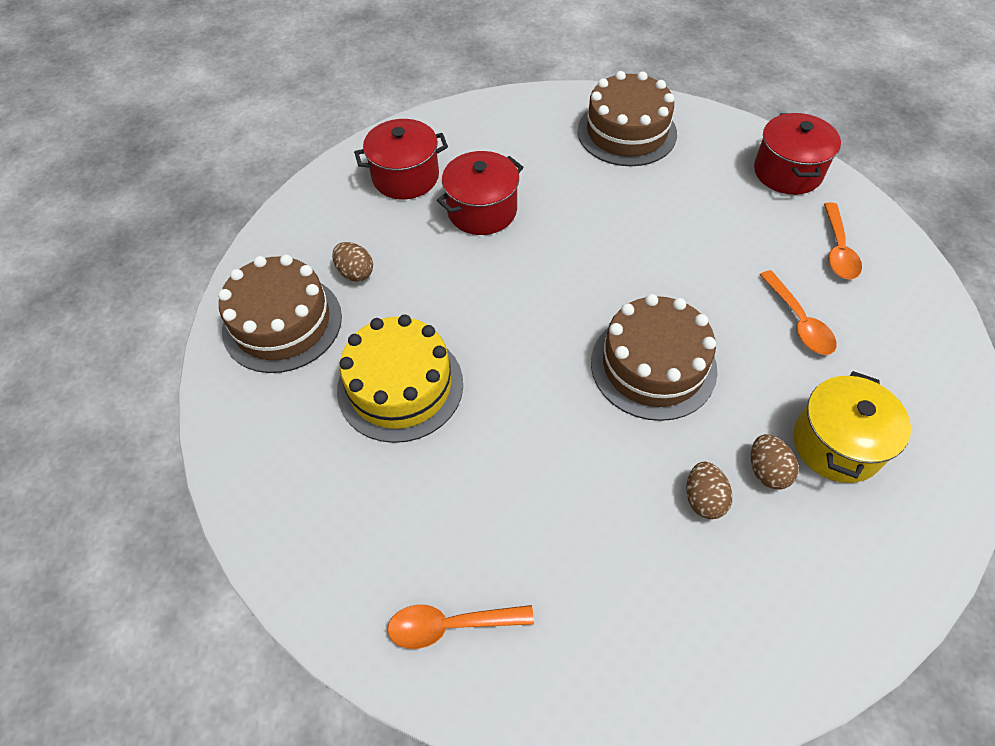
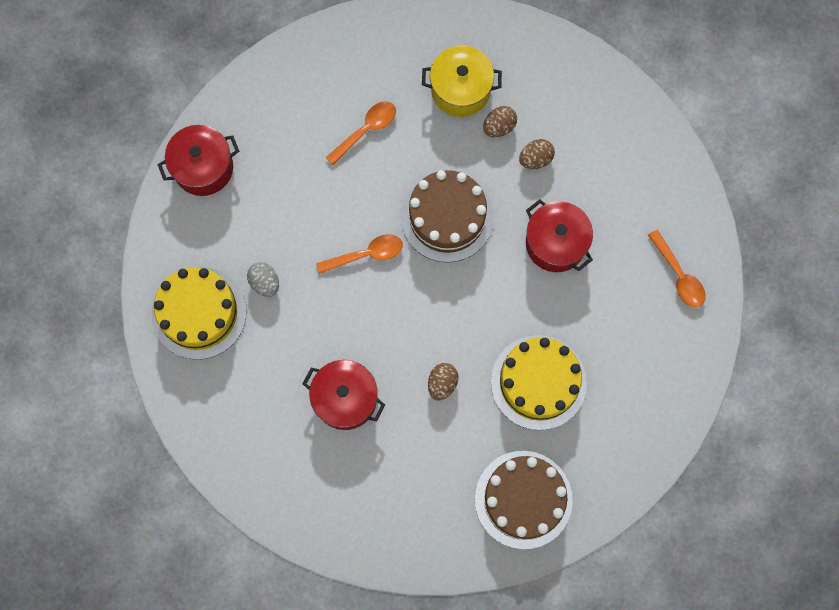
camera: 115 degrees left, 20 degrees up
brown egg [332,242,373,282] -> brown egg moved to [428,363,459,401]
red pot [354,119,448,199] -> red pot moved to [526,199,593,272]
brown cake [577,71,677,166] -> yellow cake [152,267,247,360]
orange spoon [824,202,862,279] -> orange spoon moved to [316,234,403,274]
none -> grey egg [247,262,279,297]

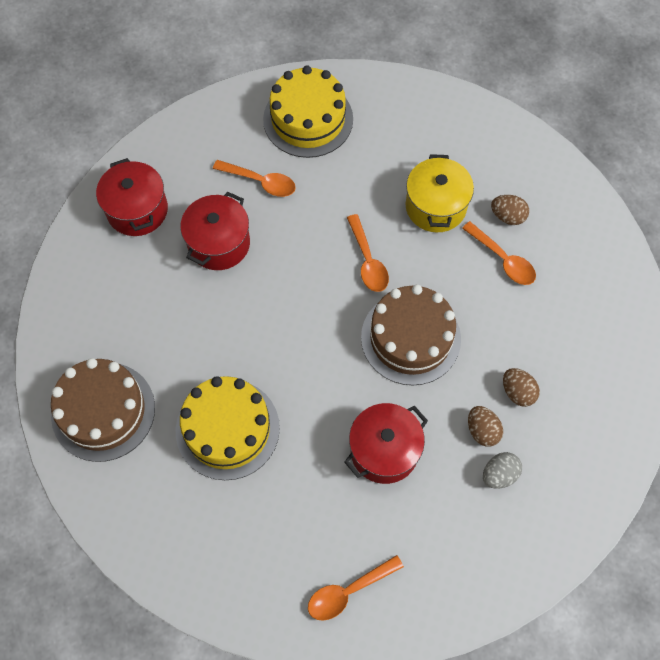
camera: 90 degrees right, 10 degrees down
red pot [157,125,239,196] -> red pot moved to [96,158,168,236]
grey egg [247,262,279,297] -> grey egg moved to [483,452,522,489]
yellow pot [422,45,502,117] -> yellow pot moved to [406,154,474,233]
brown egg [428,363,459,401] -> brown egg moved to [491,195,529,225]
none -> orange spoon [213,160,296,197]

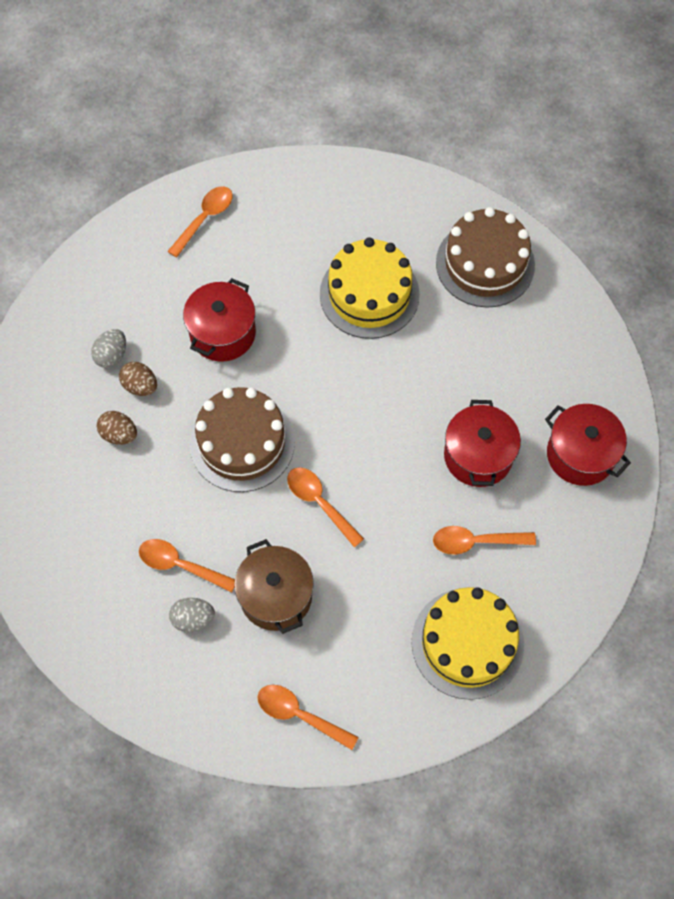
camera: 155 degrees right, 0 degrees up
yellow pot [406,154,474,233] -> brown pot [234,539,314,634]
brown egg [491,195,529,225] -> grey egg [169,597,215,632]
none -> orange spoon [257,685,359,750]

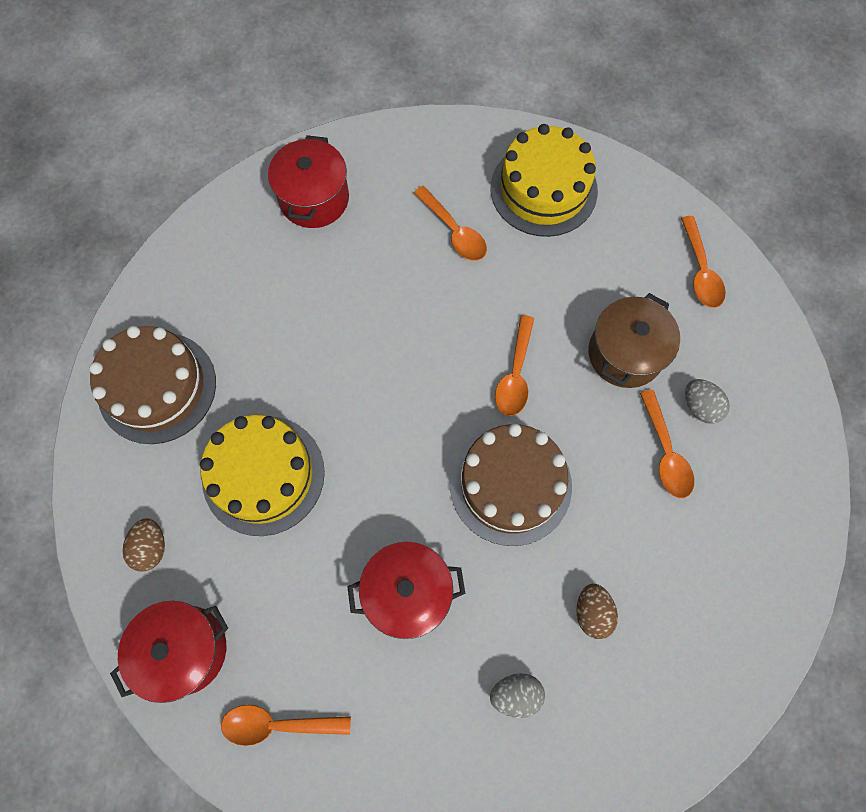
camera: 125 degrees left, 5 degrees up
brown egg [119,362,157,396] -> brown egg moved to [123,518,165,572]
red pot [444,400,521,487] -> red pot moved to [110,601,228,703]

